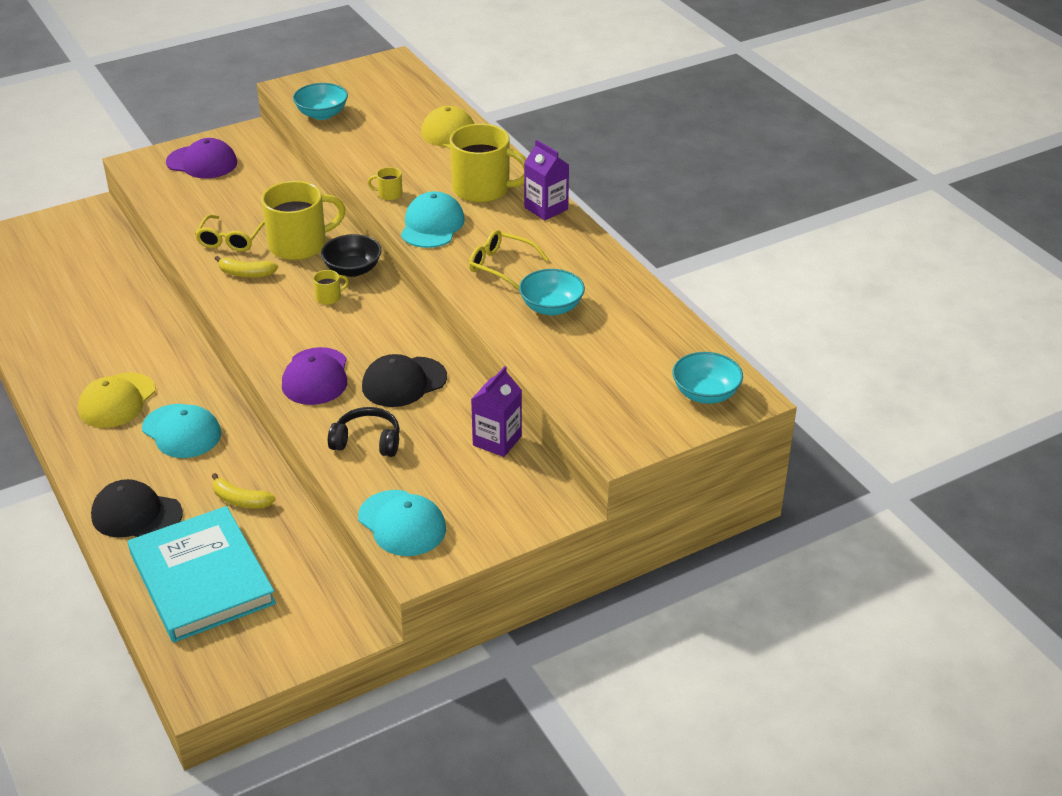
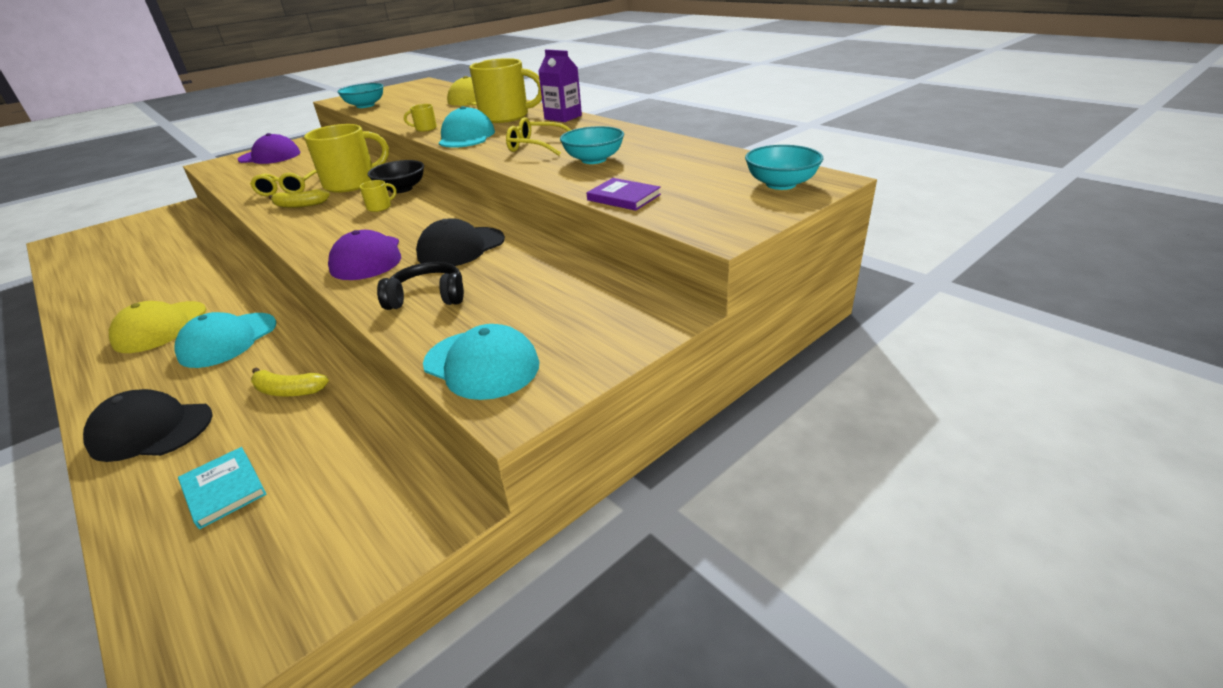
camera: 10 degrees left, 5 degrees down
turquoise book [128,506,276,643] -> turquoise book [178,447,267,529], size x0.43
turquoise cap [142,404,221,458] -> turquoise cap turned 90 degrees clockwise [175,312,276,368]
purple carton [471,366,522,457] -> none
none -> purple book [587,178,661,211]

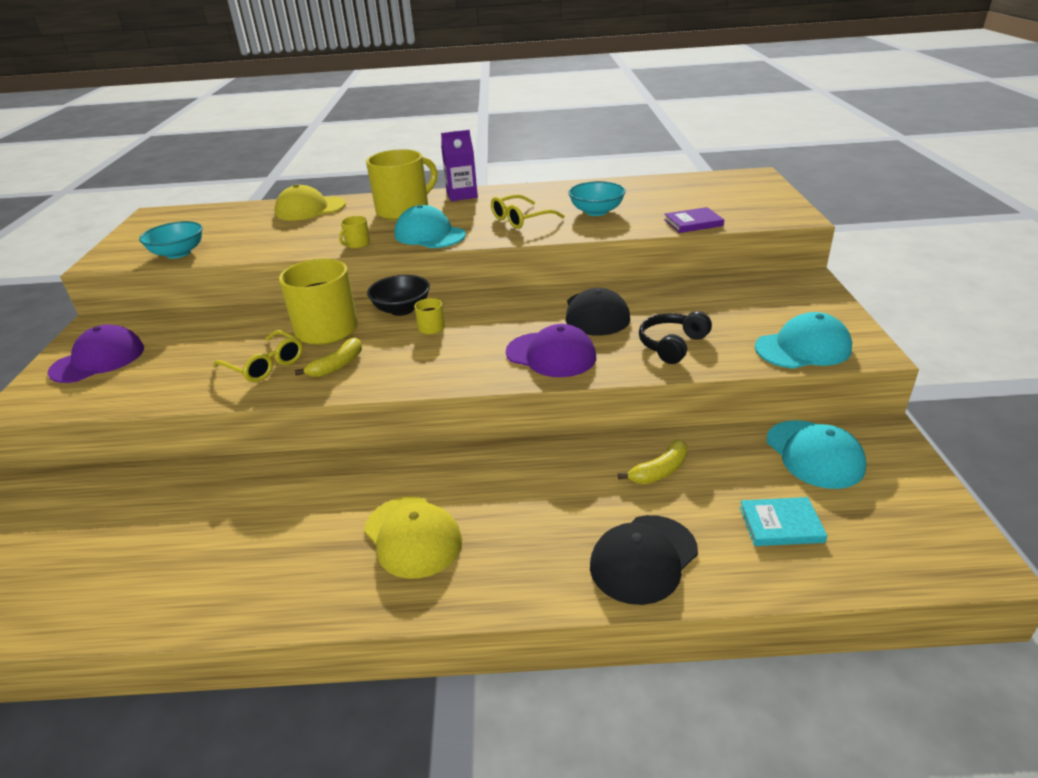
camera: 50 degrees left, 0 degrees up
turquoise cap [175,312,276,368] -> turquoise cap moved to [767,420,867,489]
turquoise bowl [745,145,823,190] -> none

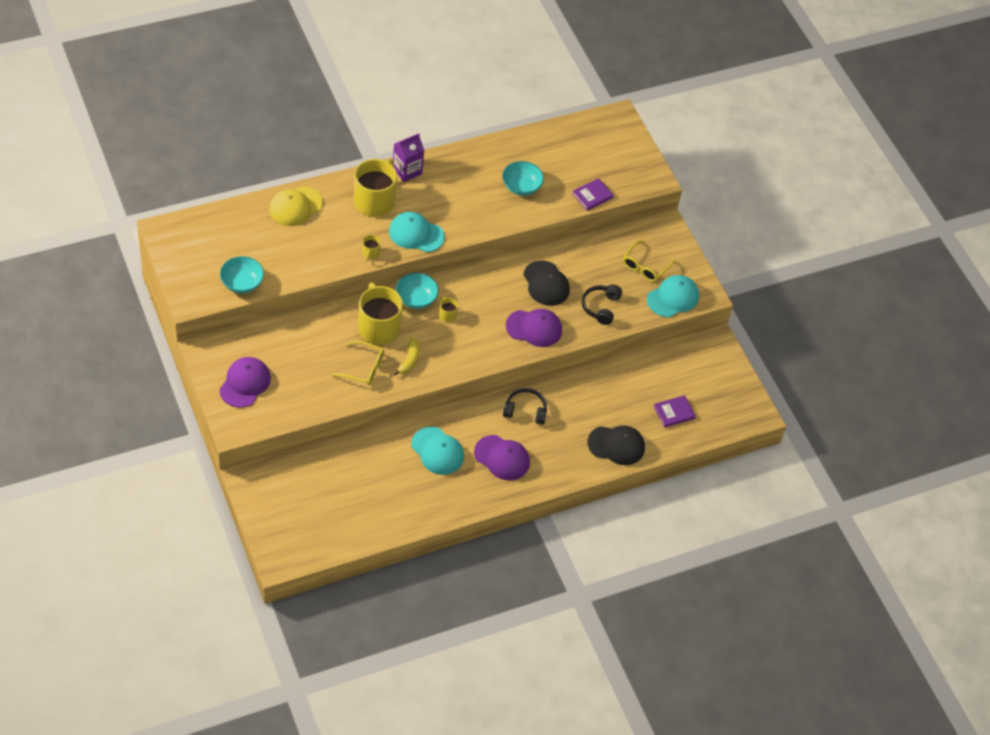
camera: 30 degrees left, 20 degrees up
yellow cap [364,497,462,579] -> purple cap [474,435,530,480]
black bowl [367,275,430,316] -> turquoise bowl [396,273,439,309]
yellow glasses [491,194,565,229] -> yellow glasses moved to [623,241,675,282]
black cap [590,515,698,605] -> black cap turned 105 degrees counterclockwise [588,425,645,465]
yellow banana [618,439,688,484] -> none
turquoise book [740,497,827,546] -> purple book [654,395,696,428]
turquoise cap [767,420,867,489] -> turquoise cap moved to [411,427,464,475]
none -> black headphones [503,388,547,425]

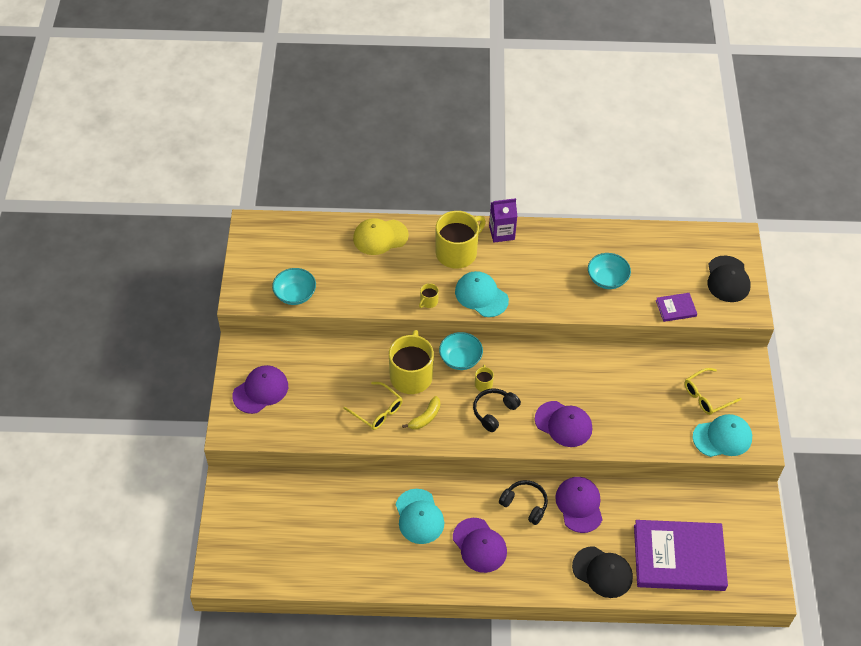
camera: 30 degrees right, 0 degrees up
black cap [523,260,570,306] -> black cap moved to [707,256,751,302]
black headphones [582,285,622,325] -> black headphones moved to [473,388,521,432]
purple book [654,395,696,428] -> purple book [634,520,728,591], size x2.35
none -> purple cap [555,477,603,533]

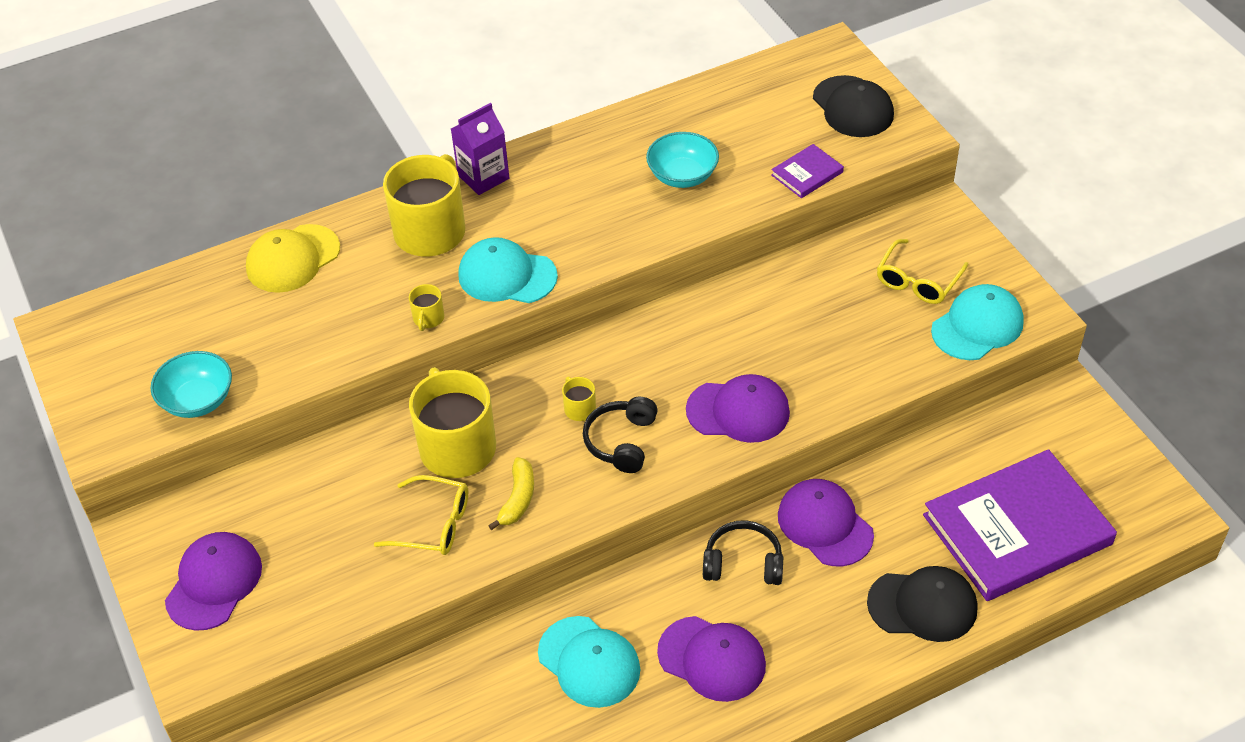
camera: 25 degrees left, 5 degrees down
turquoise bowl [439,332,483,370] -> none

